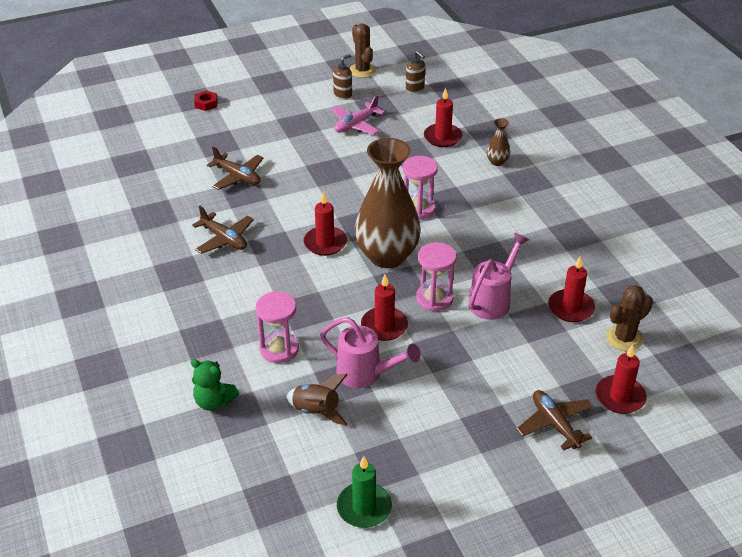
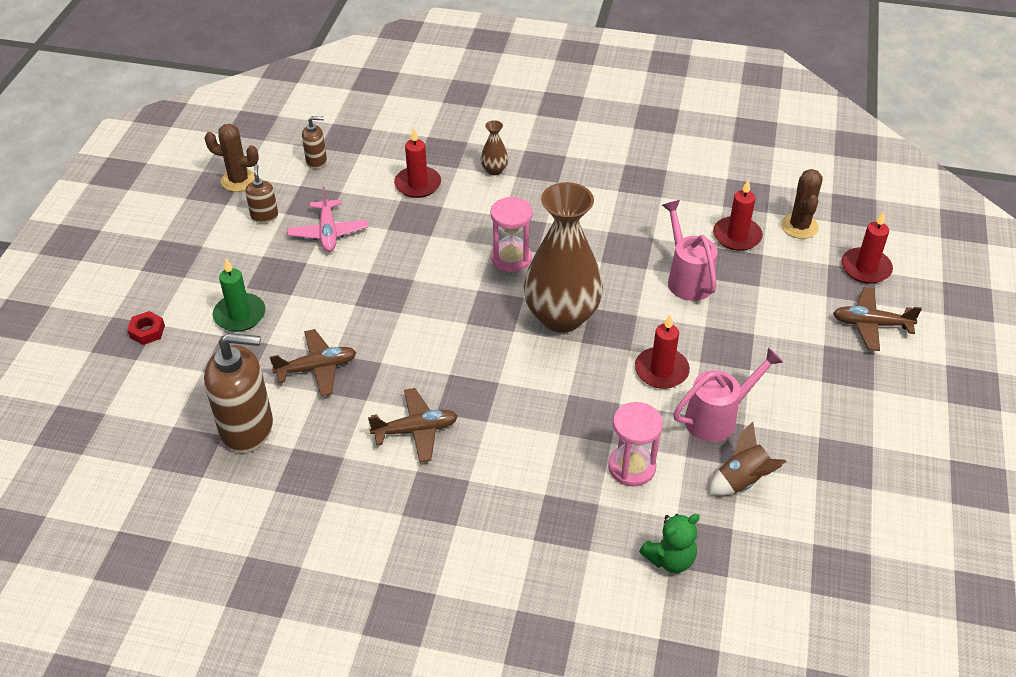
camera: 55 degrees left, 5 degrees up
red candle [304,192,347,256] -> none
green candle [337,456,392,528] -> green candle moved to [213,259,266,332]
pink hourglass [416,242,456,311] -> none
none -> brown soap dispenser [204,333,273,453]

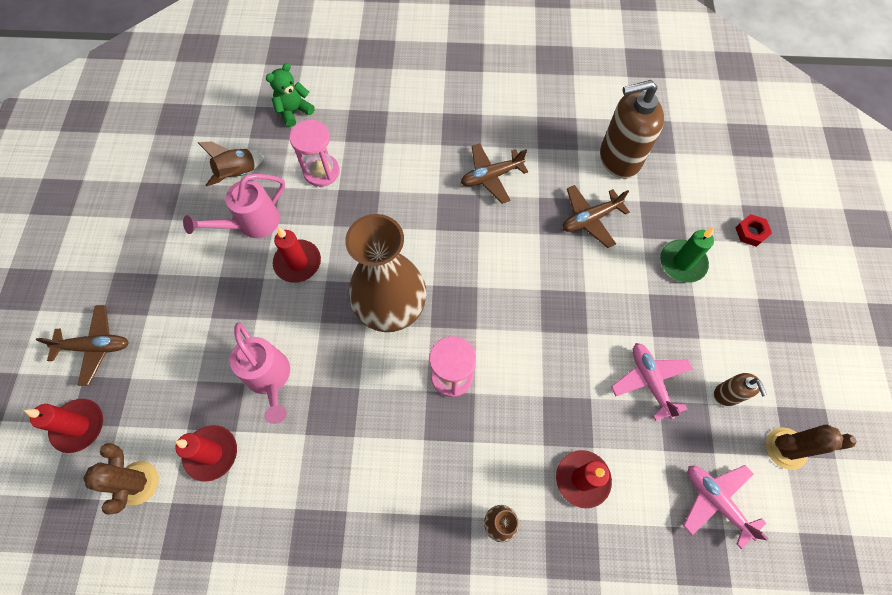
camera: 170 degrees right, 20 degrees up
brown soap dispenser [302,116,327,169] -> pink plane [683,465,768,549]

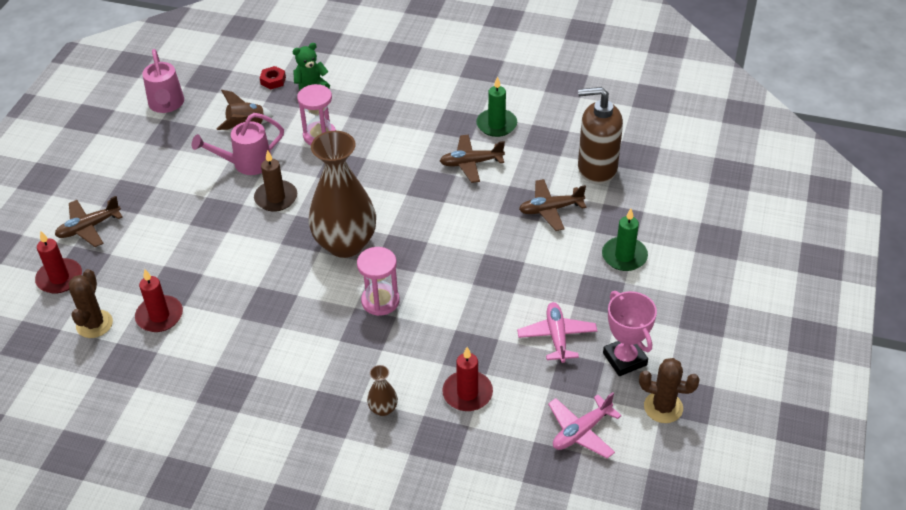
camera: 15 degrees right, 20 degrees down
brown plane [36,305,128,386] -> brown plane turned 135 degrees clockwise [55,196,123,247]
pink watering can [230,323,290,424] -> pink watering can moved to [142,49,184,113]
red candle [273,227,321,283] -> brown candle [254,150,297,212]
pink plane [683,465,768,549] -> pink plane turned 105 degrees counterclockwise [548,392,622,459]
brown soap dispenser [714,373,767,406] -> pink trophy [603,291,657,376]
red nut [735,214,772,247] -> red nut moved to [260,66,286,89]
none -> green candle [476,76,517,137]

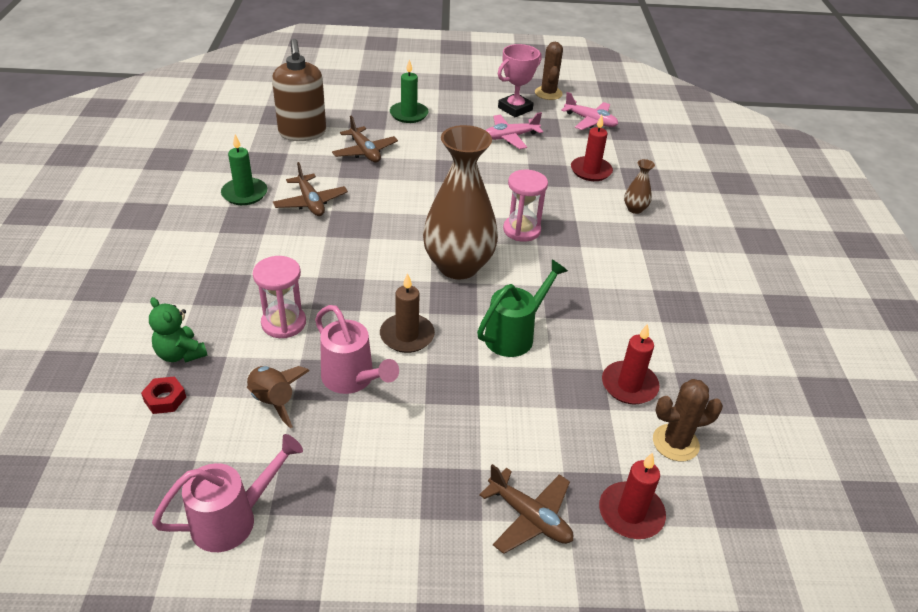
camera: 110 degrees left, 5 degrees down
none -> green watering can [477,260,568,357]

